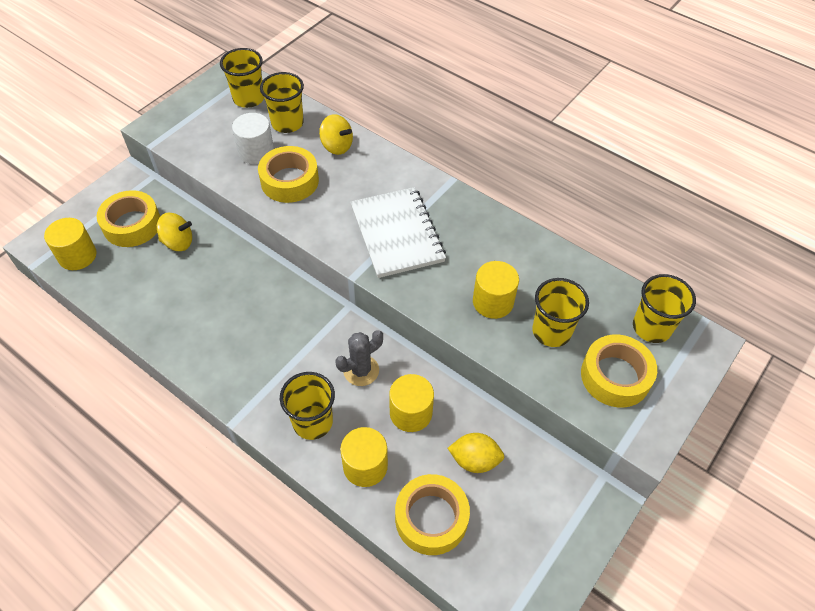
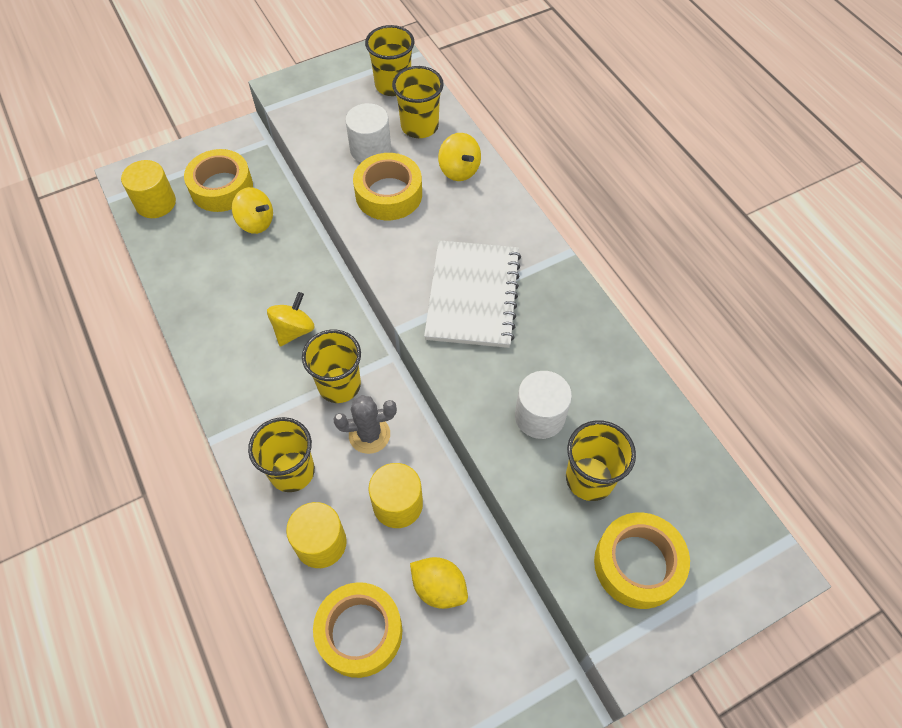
camera: 25 degrees right, 5 degrees up
yellow cylinder [473,261,519,319] -> white cylinder [515,371,572,439]
yellow cup [633,274,696,343] -> yellow cup moved to [302,330,361,403]
none -> yellow spinning top [267,292,315,346]

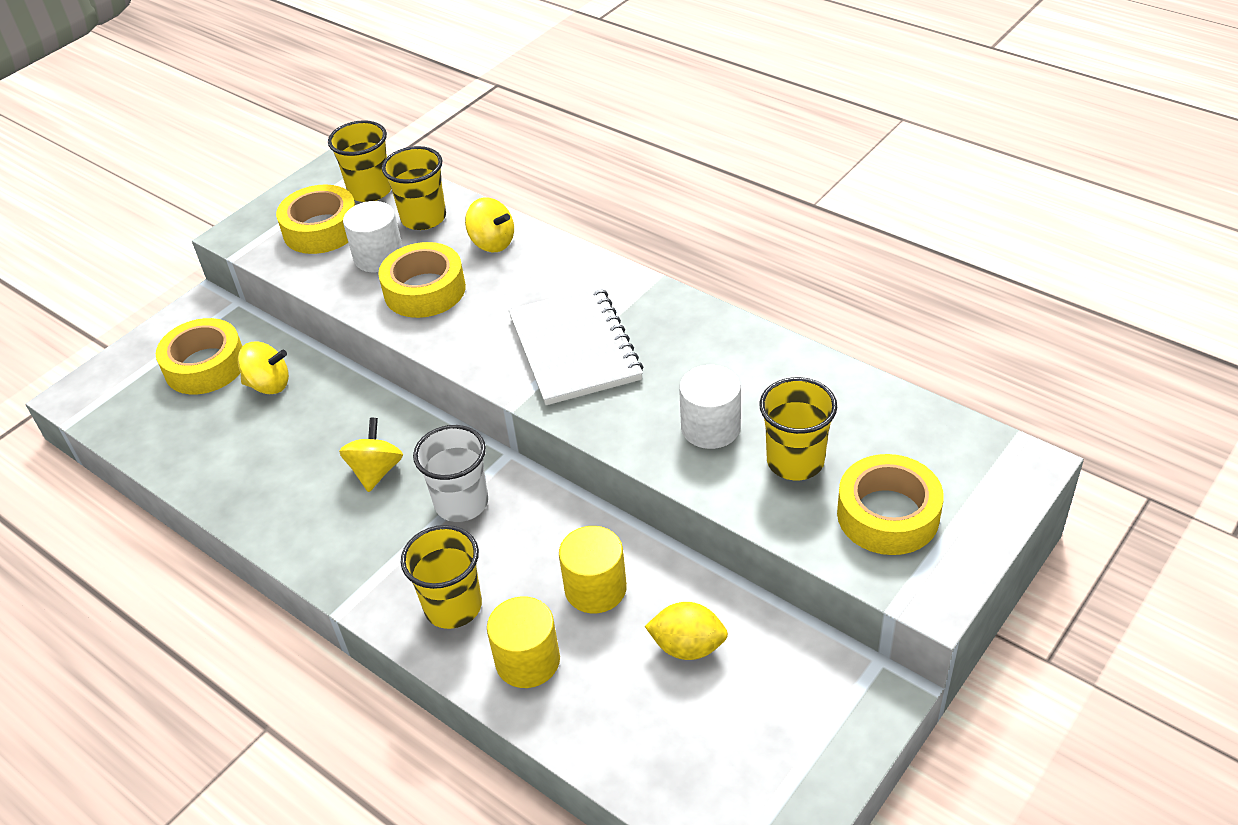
camera: 20 degrees left, 15 degrees down
yellow cylinder [121,160,176,218] -> none
yellow cup [302,330,361,403] -> white cup [413,425,488,522]
yellow tape [313,582,402,678] -> yellow tape moved to [276,184,355,254]
grey cactus [333,395,397,454] -> none

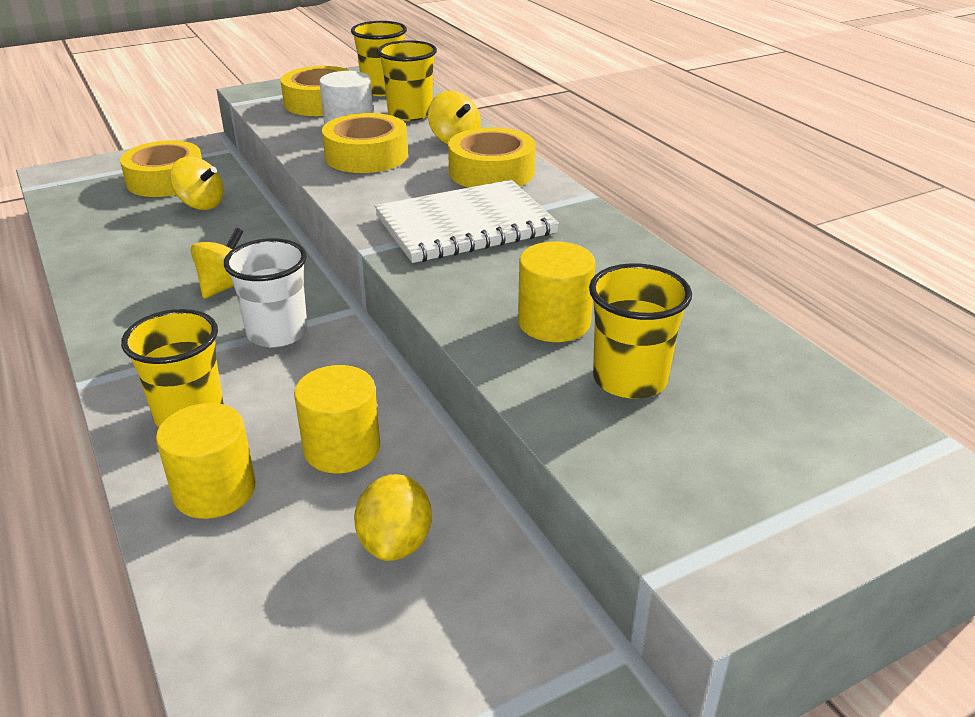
camera: 20 degrees right, 10 degrees down
white notebook [508,286,643,405] -> white notebook turned 60 degrees clockwise [374,180,559,263]
yellow lemon [645,602,728,660] -> yellow lemon turned 60 degrees clockwise [354,474,432,561]
white cylinder [679,365,741,449] -> yellow cylinder [518,241,596,342]
yellow tape [837,454,944,555] -> yellow tape moved to [448,127,535,188]

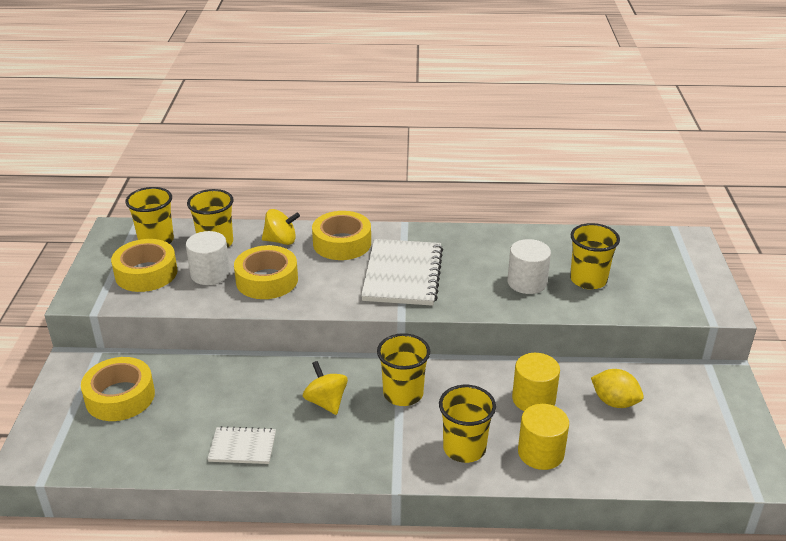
camera: 60 degrees left, 0 degrees up
yellow spinning top [170,157,224,210] -> none
white cup [224,238,308,347] -> yellow cup [377,333,430,406]
yellow cylinder [518,241,596,342] -> white cylinder [508,239,551,294]
none -> white notebook [208,426,276,464]

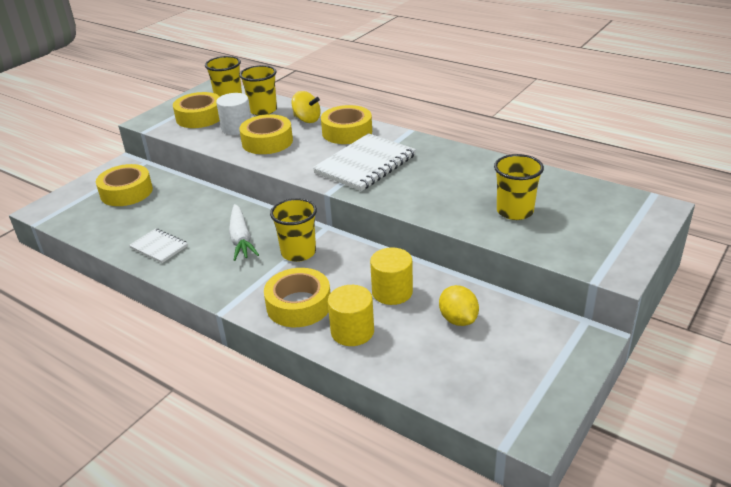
camera: 35 degrees right, 0 degrees up
yellow spinning top [303,361,348,415] -> white carrot [229,204,259,261]
yellow cup [439,385,496,463] -> yellow tape [264,268,330,327]
white cylinder [508,239,551,294] -> none

